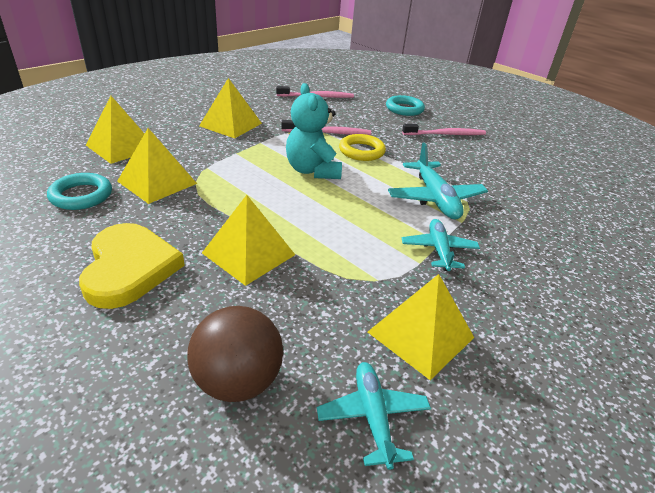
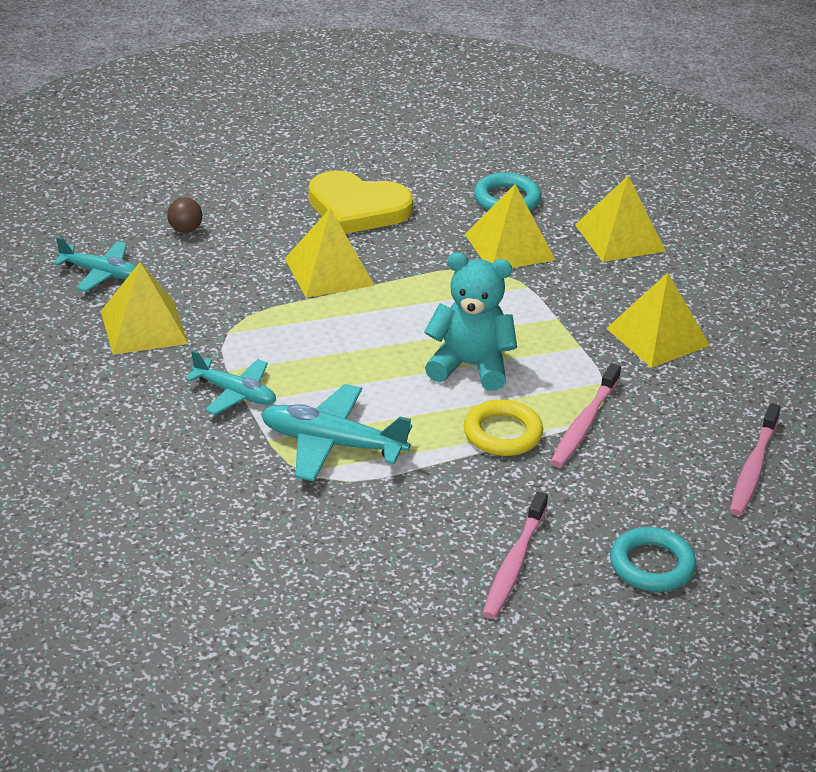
camera: 120 degrees right, 0 degrees up
brown ball [187,306,283,402] -> brown ball [167,197,202,233], size x0.50

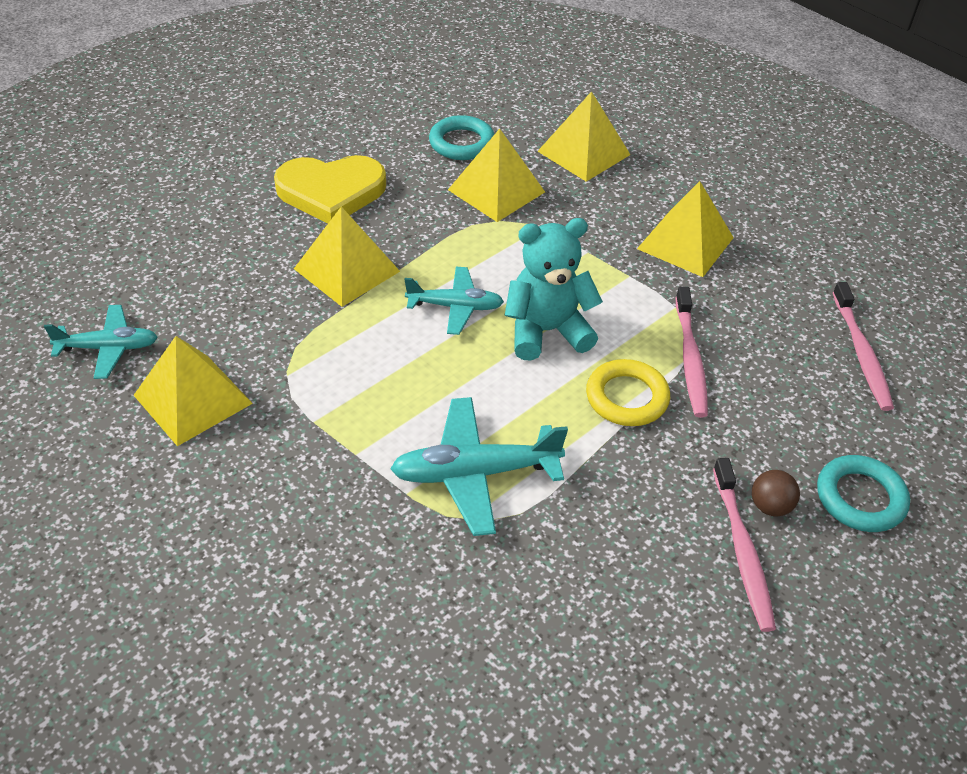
camera: 25 degrees left, 10 degrees up
brown ball [167,197,202,233] -> brown ball moved to [752,470,800,516]
turquoise plane [185,350,276,415] -> turquoise plane moved to [404,267,504,335]

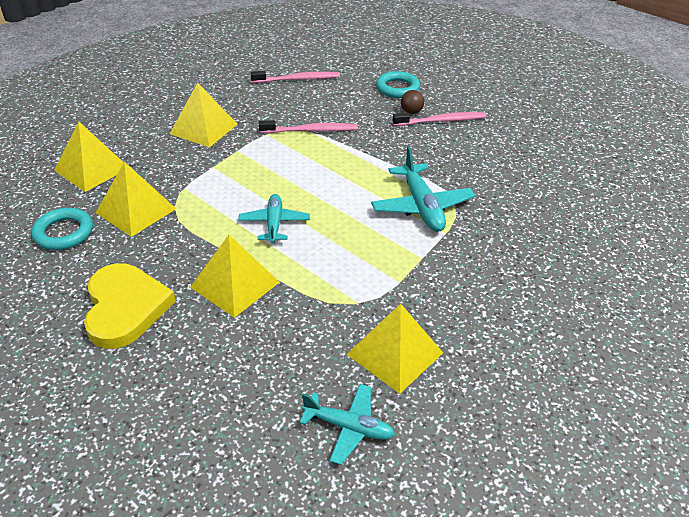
camera: 95 degrees left, 5 degrees down
turquoise plane [44,305,158,379] -> turquoise plane turned 120 degrees clockwise [299,384,395,465]
turquoise teddy bear [505,218,603,361] -> none
yellow ring [586,359,670,426] -> none

